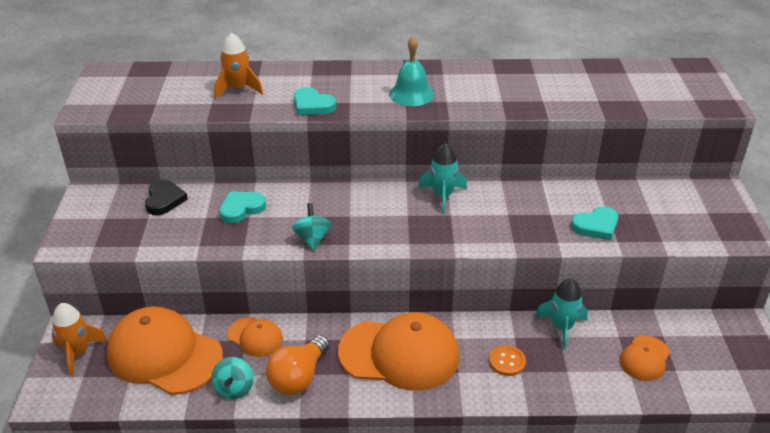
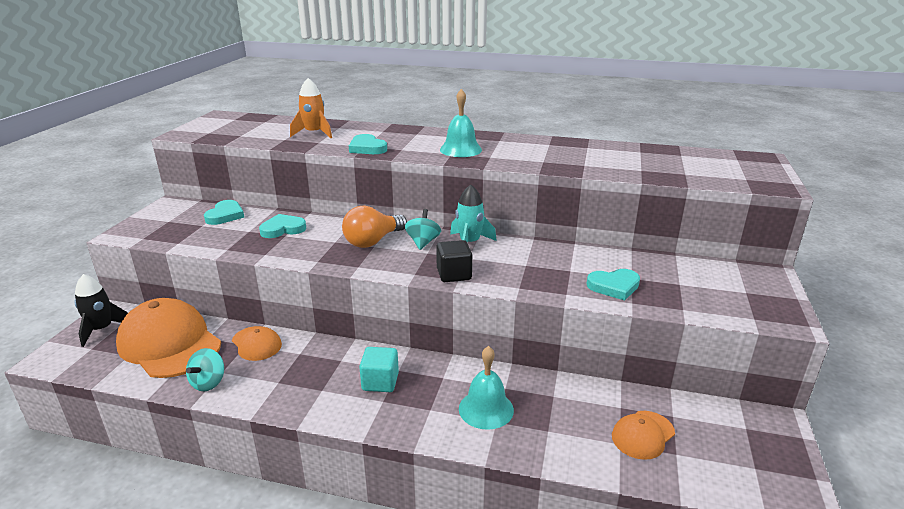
camera: 15 degrees right, 10 degrees down
orange rocket [51,303,108,377] -> black rocket [74,274,128,347]
black heart [145,179,188,215] -> turquoise heart [204,200,244,225]
orange light bulb [266,335,330,395] -> orange light bulb moved to [342,206,407,248]
turquoise spinning top [292,203,332,251] -> turquoise spinning top moved to [405,209,441,250]
orange cap [338,312,459,391] -> turquoise cube [359,347,399,392]
orange button [489,345,526,376] -> turquoise bell [459,346,514,430]
turquoise rocket [535,278,588,350] -> none
none -> black cube [436,240,472,282]

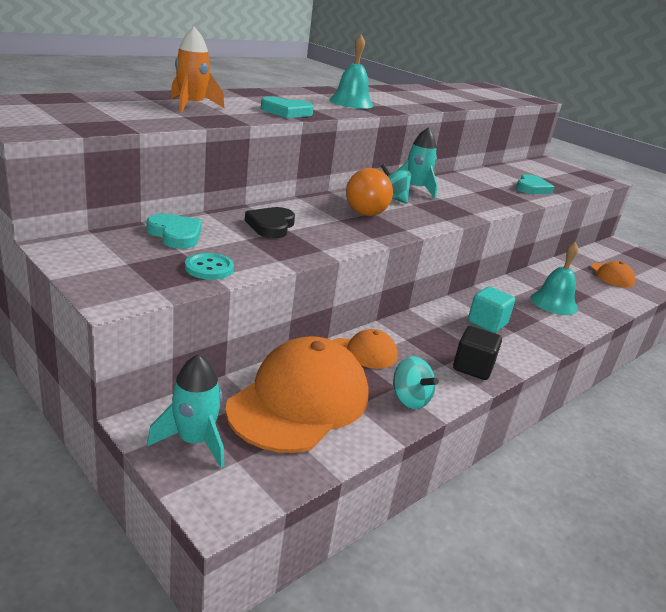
camera: 60 degrees left, 0 degrees up
black rocket [74,274,128,347] -> turquoise rocket [147,354,224,468]
orange cap [116,298,221,378] -> orange cap turned 135 degrees clockwise [225,336,369,453]
turquoise heart [259,214,306,238] -> black heart [245,207,295,238]
black cube [436,240,472,282] -> black cube moved to [453,326,502,380]
none -> turquoise button [185,253,234,280]

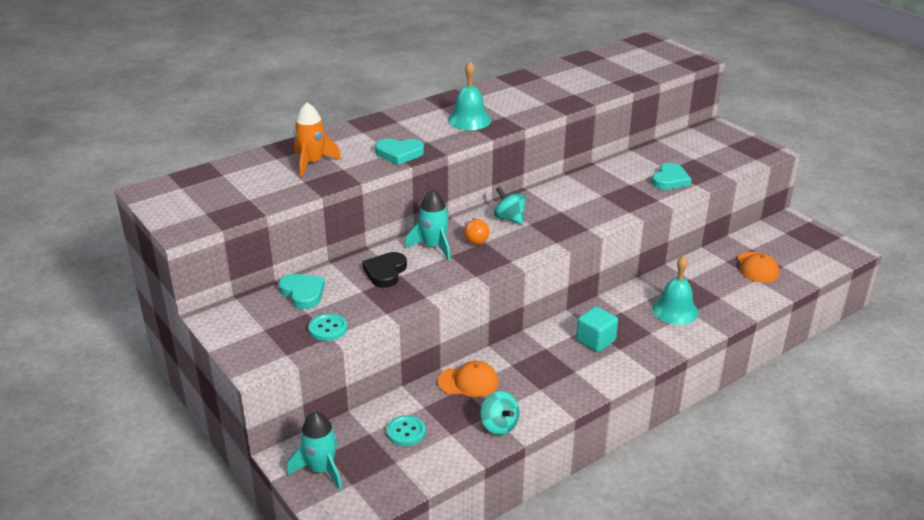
camera: 10 degrees right, 5 degrees up
orange cap [225,336,369,453] -> turquoise button [386,415,426,446]
orange light bulb [346,168,393,216] -> orange light bulb [464,218,490,245], size x0.59
turquoise rocket [397,127,438,199] -> turquoise rocket moved to [405,190,450,261]
black cube [453,326,502,380] -> none

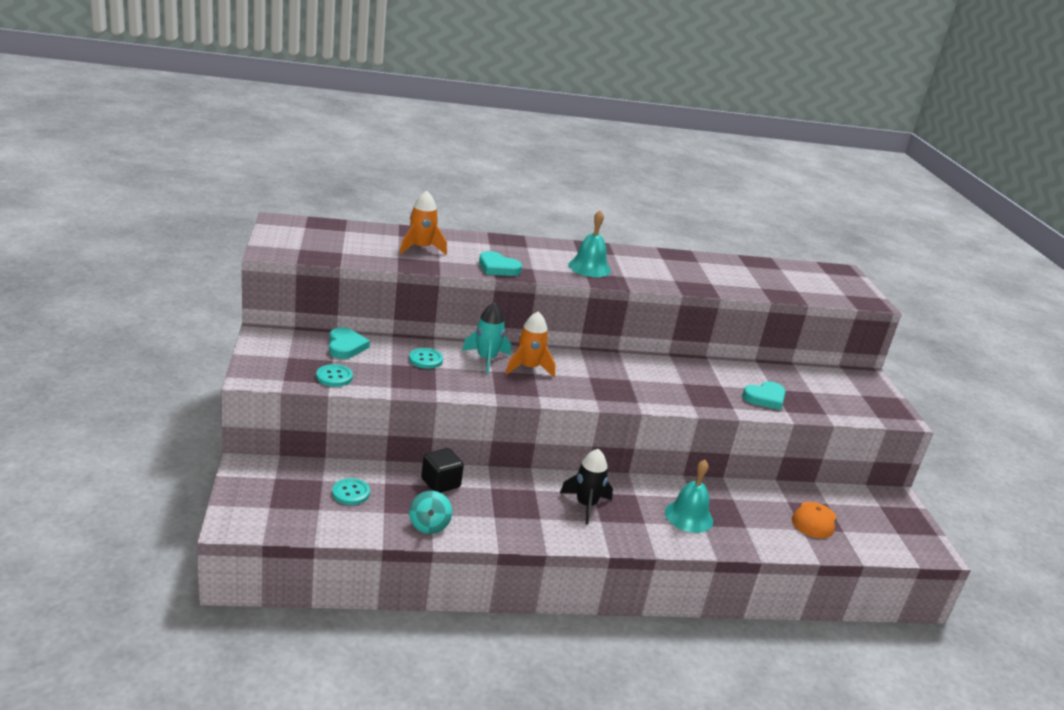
camera: 25 degrees right, 5 degrees down
turquoise rocket [287,411,342,490] -> none
black heart [362,252,407,288] -> turquoise button [409,348,443,369]
orange cap [437,361,499,397] -> black cube [421,448,464,493]
orange light bulb [464,218,490,245] -> orange rocket [506,311,556,377]
turquoise spinning top [494,187,525,225] -> none
turquoise cube [576,306,618,352] -> black rocket [560,449,613,525]

